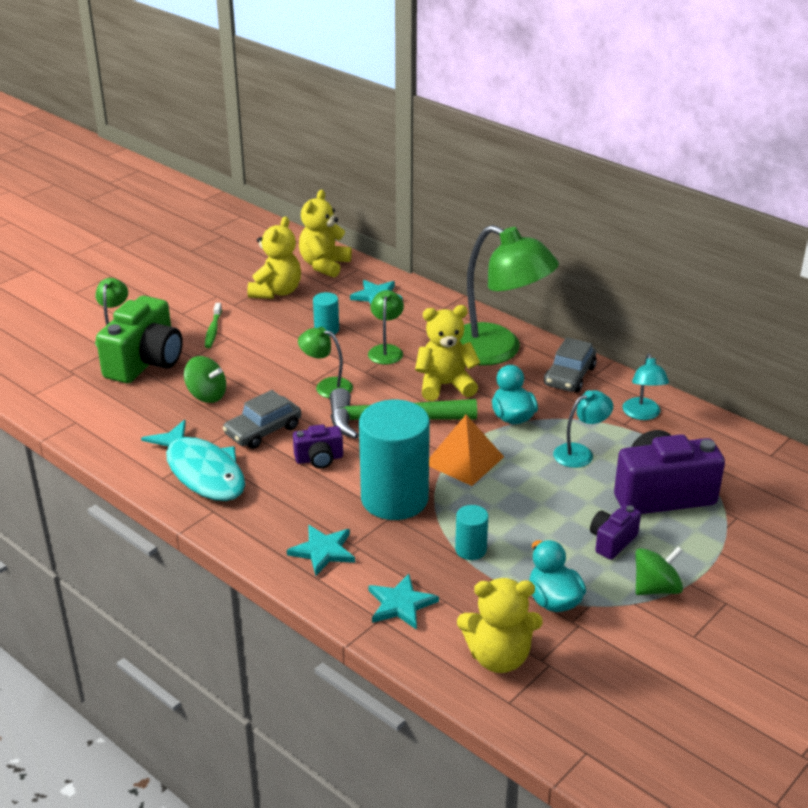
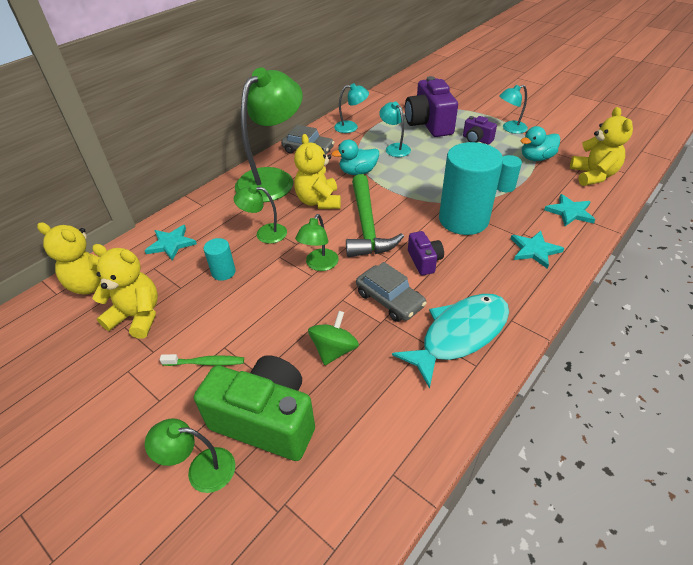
camera: 90 degrees left, 10 degrees up
orange pyramid [429,415,504,486] -> none
green spinning top [635,546,683,595] -> turquoise lamp [499,85,528,134]

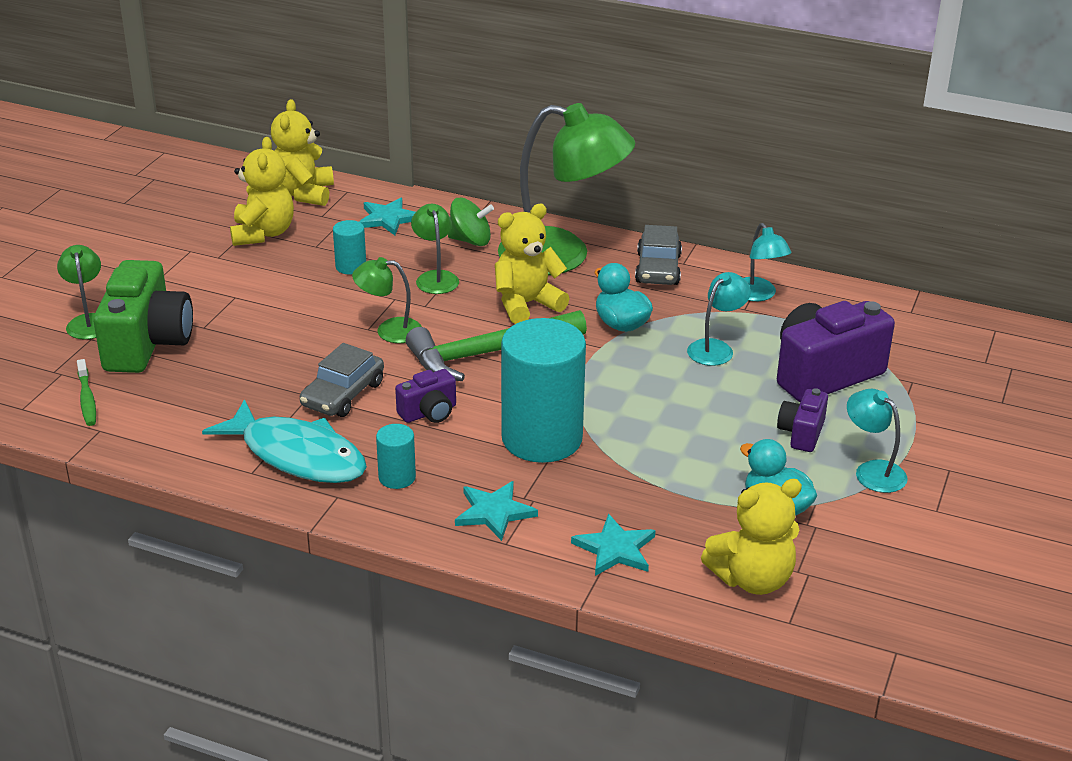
camera: 70 degrees right, 10 degrees down
green toothbrush [160,354,244,366] -> green toothbrush moved to [77,359,96,426]
green spinning top [308,311,359,365] -> green spinning top moved to [448,198,494,246]
turquoise cylinder [497,155,522,192] -> turquoise cylinder moved to [376,424,416,489]

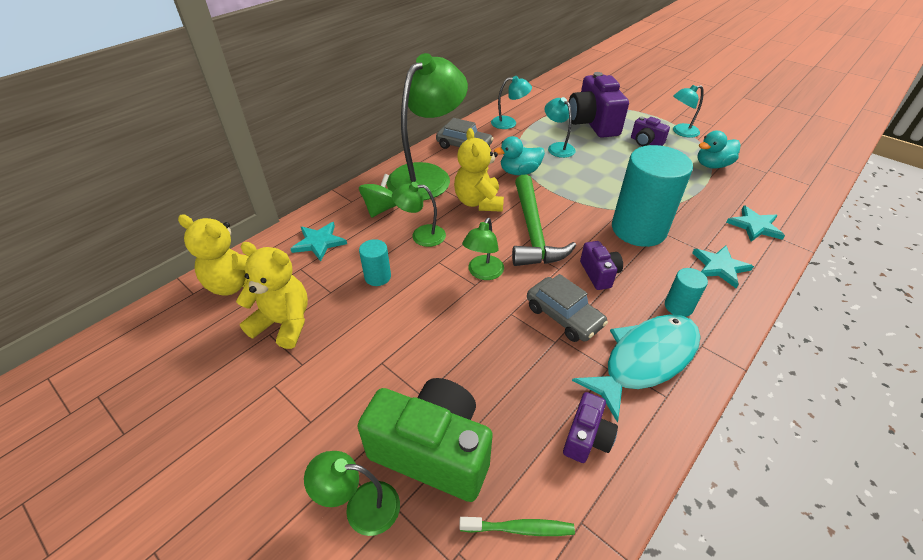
camera: 70 degrees left, 10 degrees up
yellow teddy bear [701,479,802,595] -> none
none -> purple camera [563,392,618,463]

